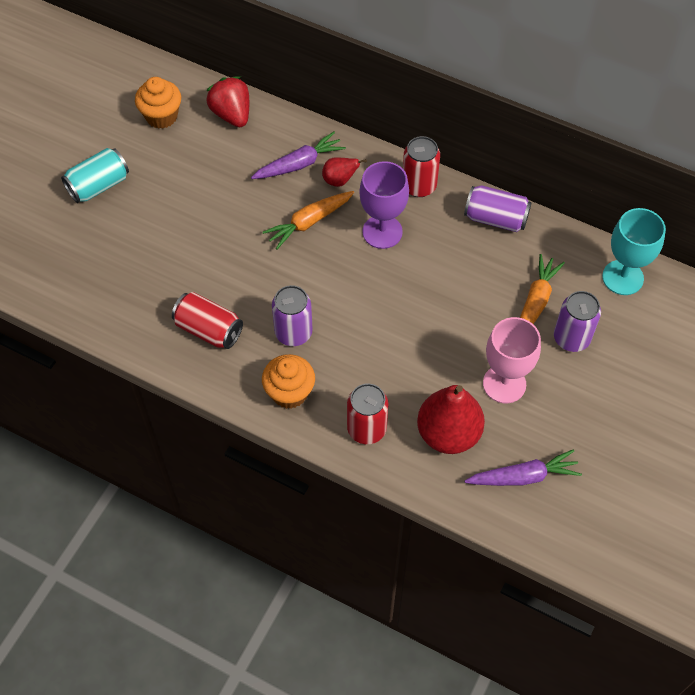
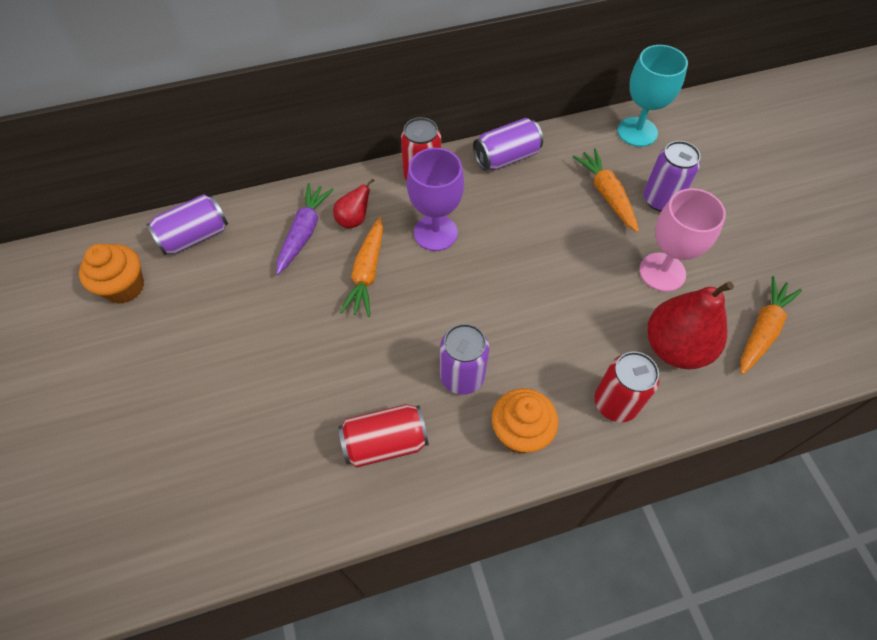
camera: 45 degrees left, 0 degrees up
turquoise can [61,148,129,203] -> none
red strawberry [206,76,249,127] -> purple can [146,194,228,255]
purple carrot [465,449,582,486] -> orange carrot [740,276,802,375]

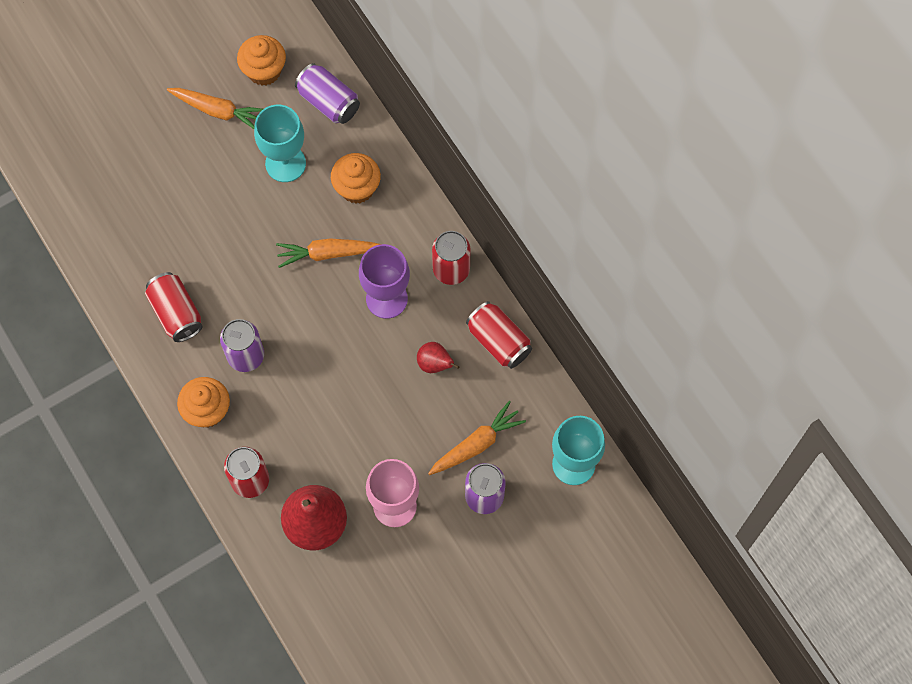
camera: 75 degrees right, 10 degrees up
purple carrot [276,183,334,275] -> orange cupcake [331,153,381,204]
red pear [333,178,375,229] -> red pear moved to [417,342,459,373]
purple can [473,118,543,171] -> red can [466,301,532,369]
orange carrot [740,276,802,375] -> orange carrot moved to [167,88,263,129]
none -> turquoise goblet [254,105,306,182]

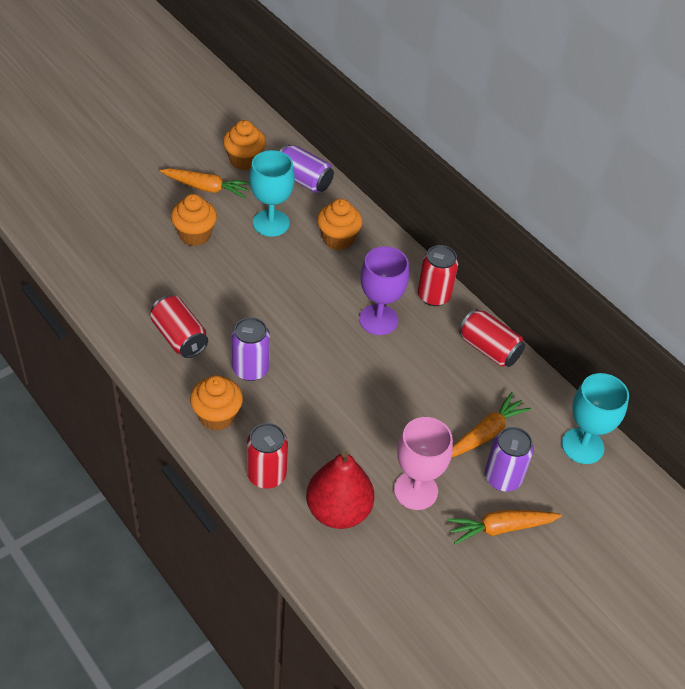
camera: 10 degrees left, 20 degrees down
orange carrot [276,239,380,268] -> orange carrot moved to [447,510,562,544]
red pear [417,342,459,373] -> none
none -> orange cupcake [171,194,217,246]

